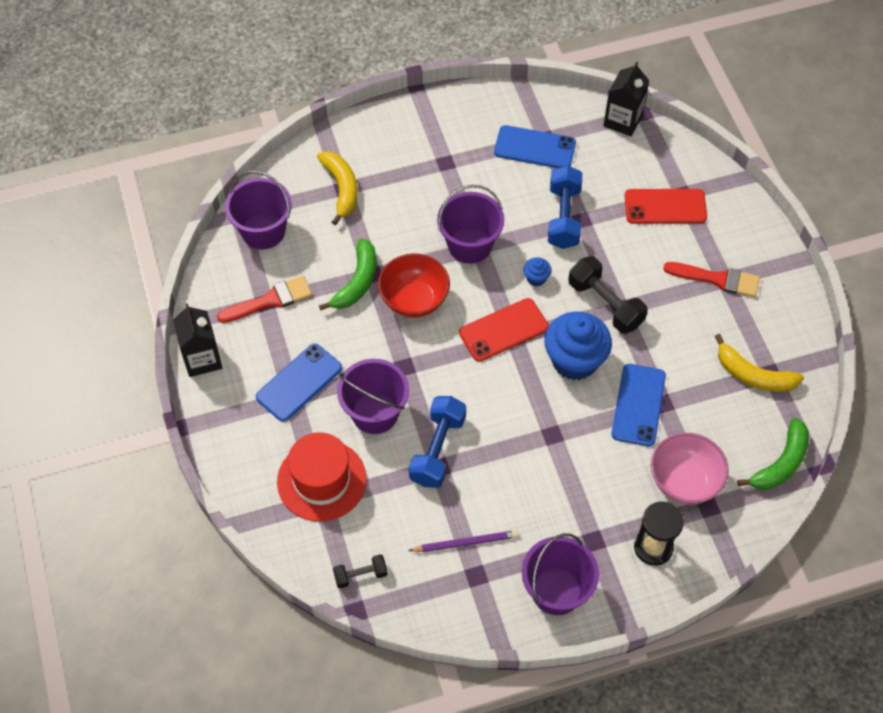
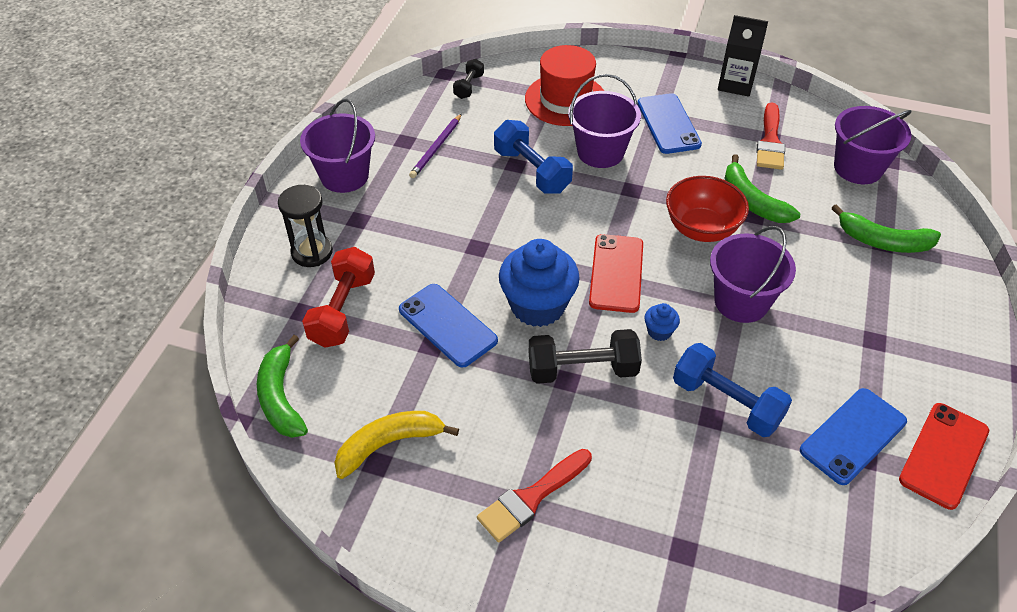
camera: 125 degrees right, 10 degrees down
yellow banana [317,151,358,225] -> green banana [832,204,941,253]
black carton [603,62,649,136] -> none
red phone [625,189,707,224] -> red phone moved to [899,403,989,510]
pink bowl [651,433,729,505] -> red dumbbell [302,247,375,348]

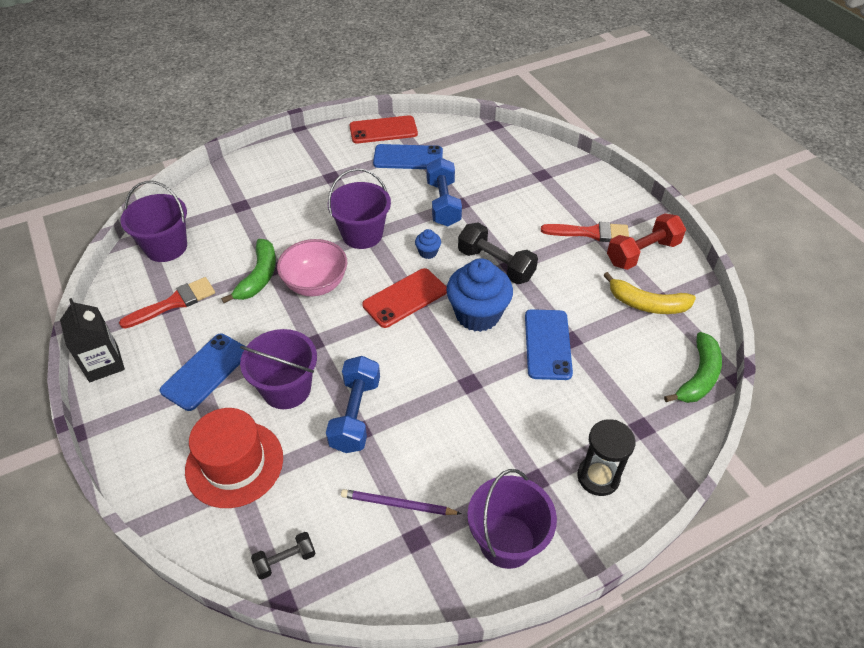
camera: 135 degrees left, 0 degrees up
red dumbbell [302,247,375,348] -> red dumbbell moved to [607,213,686,270]
purple pencil [409,114,462,178] -> purple pencil turned 150 degrees counterclockwise [341,489,462,515]
red bowl [666,176,749,242] -> pink bowl [277,239,347,296]
green banana [832,204,941,253] -> none

